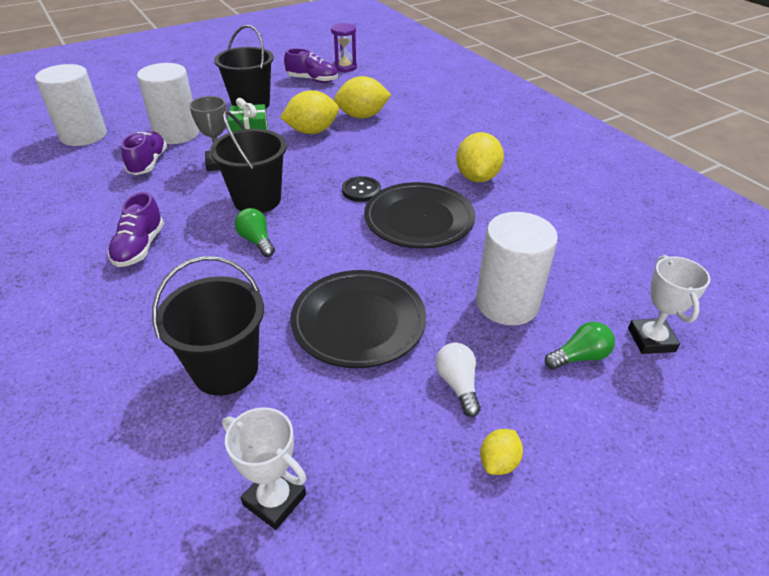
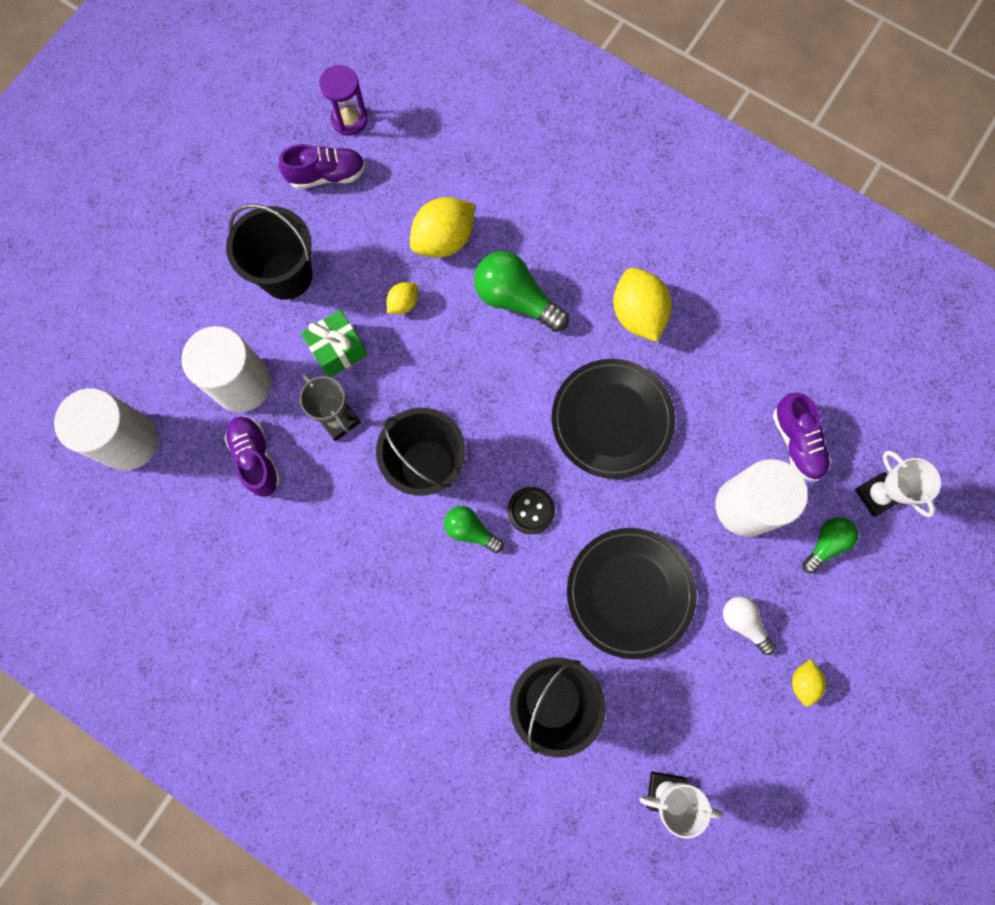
camera: 25 degrees left, 35 degrees up
purple shoe [108,192,164,267] -> purple shoe moved to [773,393,831,481]
yellow lemon [280,90,339,134] -> yellow lemon [386,282,418,314], size x0.52
black button [342,176,381,202] -> black button moved to [508,487,555,534]
none -> green light bulb [474,251,569,332]

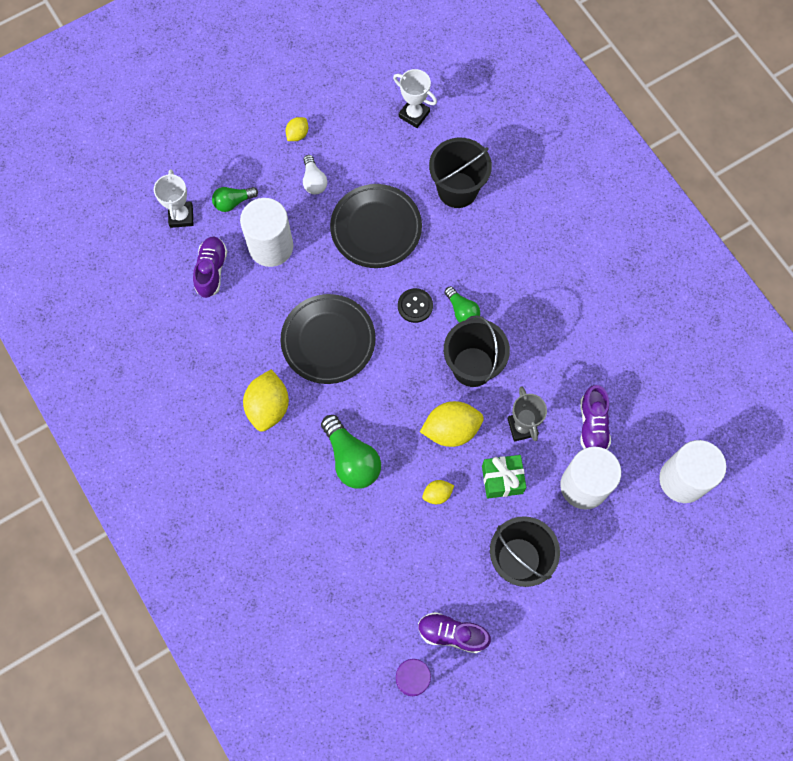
camera: 155 degrees left, 5 degrees down
yellow lemon [410,197,475,258] -> yellow lemon moved to [420,401,484,447]

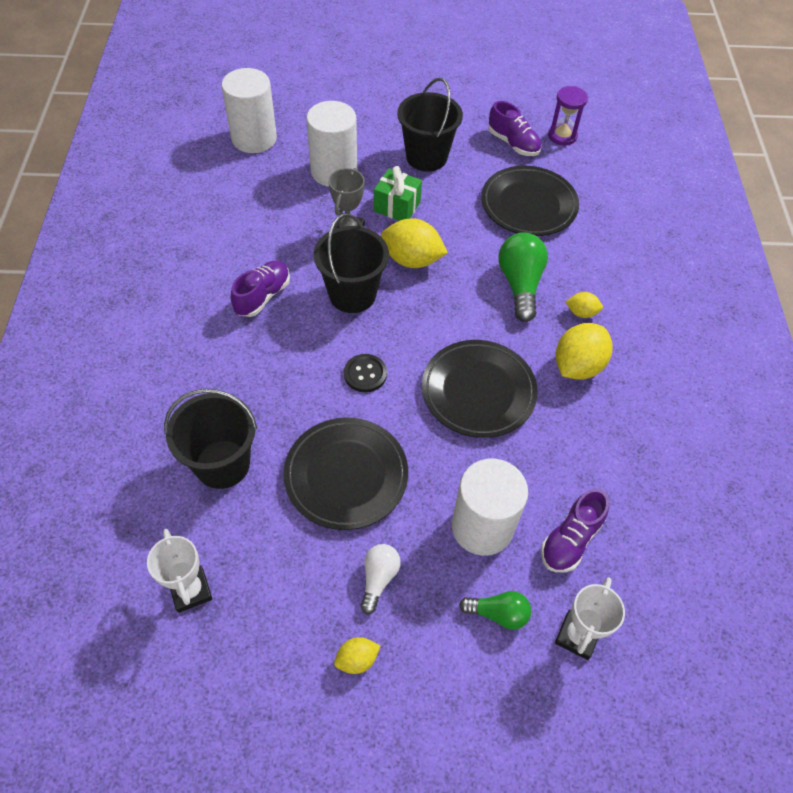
camera: 150 degrees left, 15 degrees down
yellow lemon [422,480,454,504] -> yellow lemon moved to [566,292,603,318]
green light bulb [444,286,480,323] -> none
purple shoe [580,385,611,450] -> purple shoe moved to [231,261,290,317]
none -> black plate [481,166,579,236]

